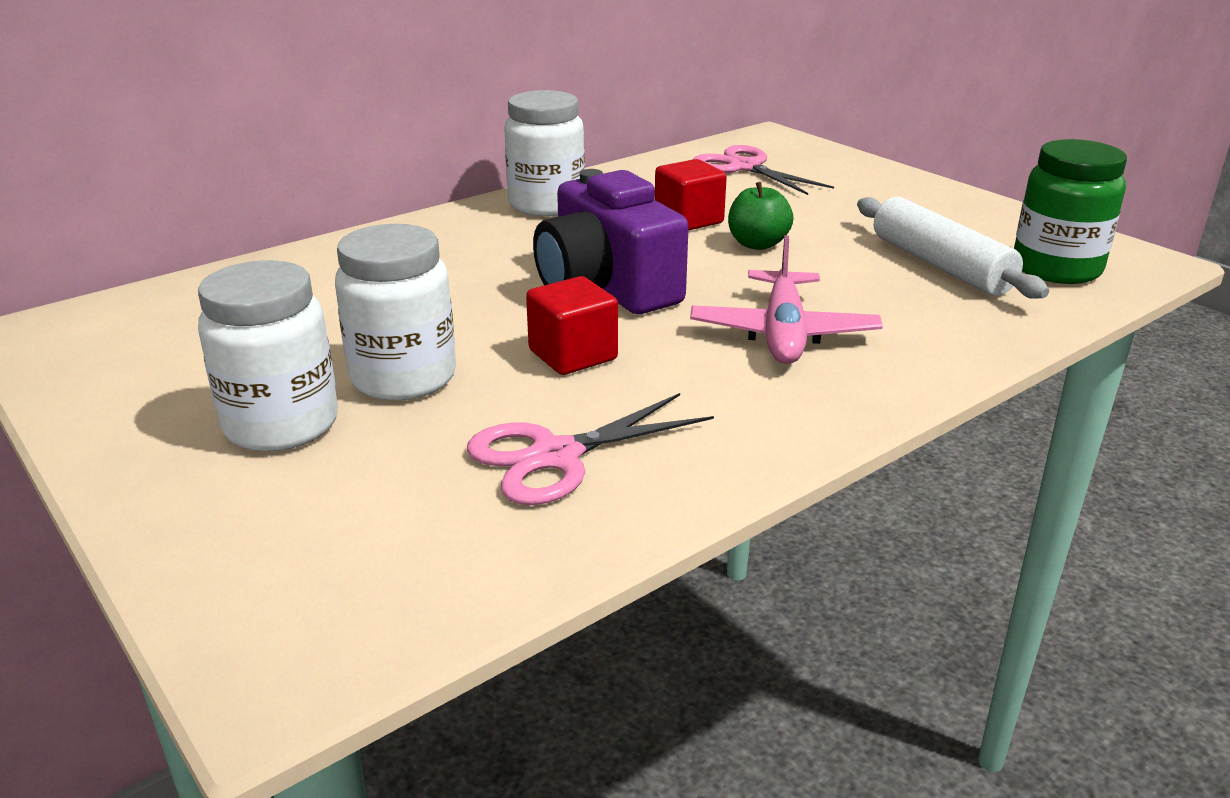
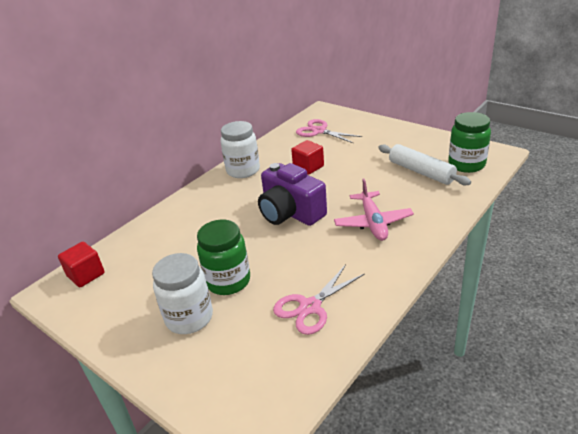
camera: 10 degrees left, 5 degrees up
white jar [335,224,456,401] -> green jar [197,220,250,295]
red cube [526,276,618,375] -> red cube moved to [58,242,105,287]
green apple [728,182,793,250] -> none

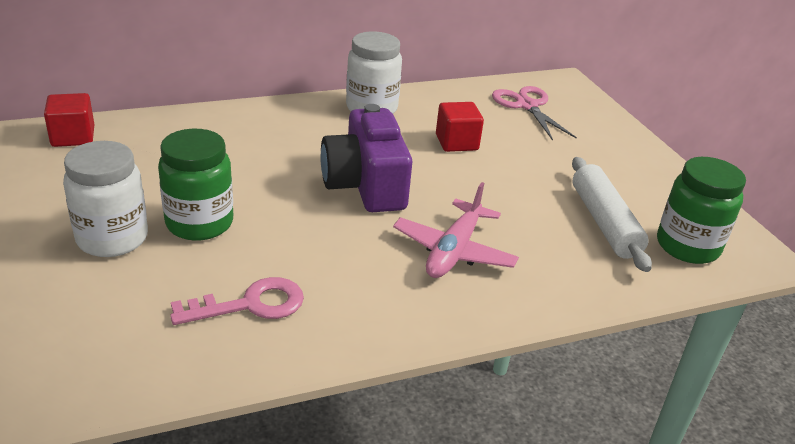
camera: 25 degrees right, 0 degrees up
pink scissors [273,265,365,335] -> pink key [170,277,304,325]

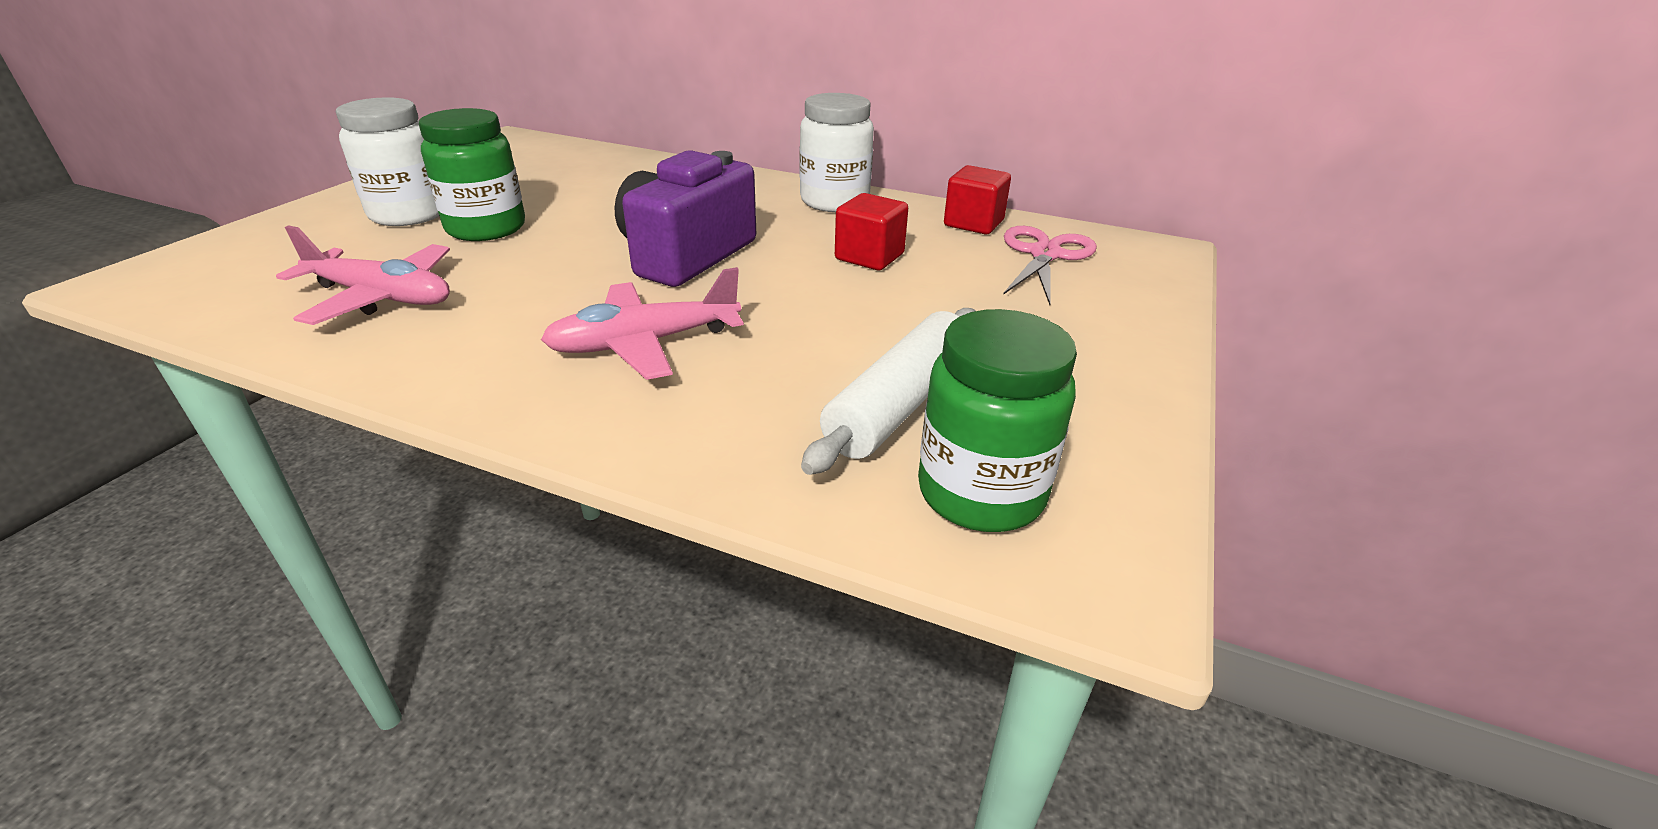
camera: 45 degrees right, 0 degrees up
red cube [44,93,94,147] -> red cube moved to [944,165,1011,234]
pink key [170,277,304,325] -> pink plane [276,225,450,325]

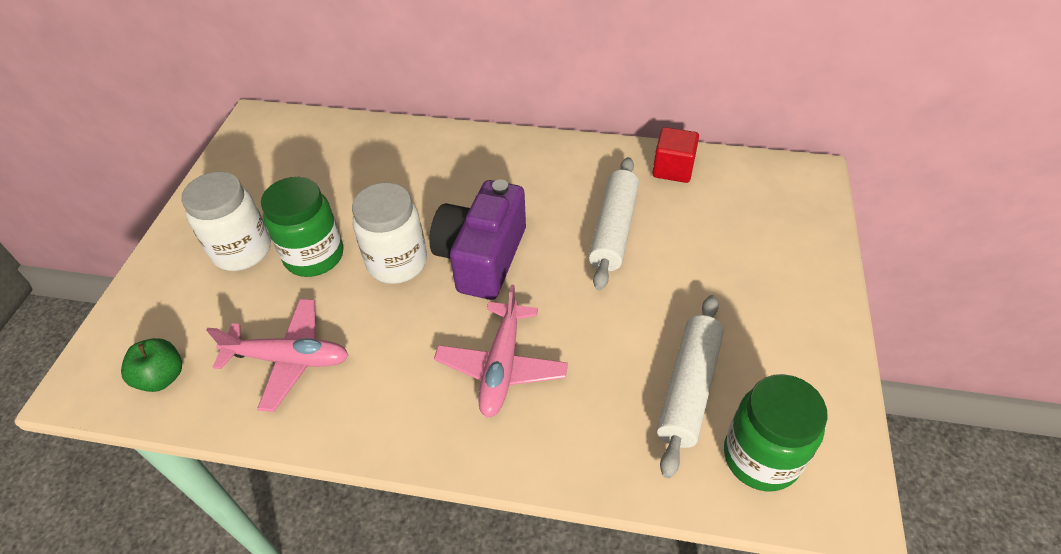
camera: 10 degrees left, 15 degrees up
pink plane [541,267,744,380] -> pink plane turned 45 degrees counterclockwise [434,284,568,418]
white jar [800,93,874,212] -> white jar moved to [352,183,427,284]
red cube [835,193,908,270] -> white rolling pin [589,157,639,290]
pink scissors [1003,226,1097,305] -> none
none -> green apple [121,338,182,392]

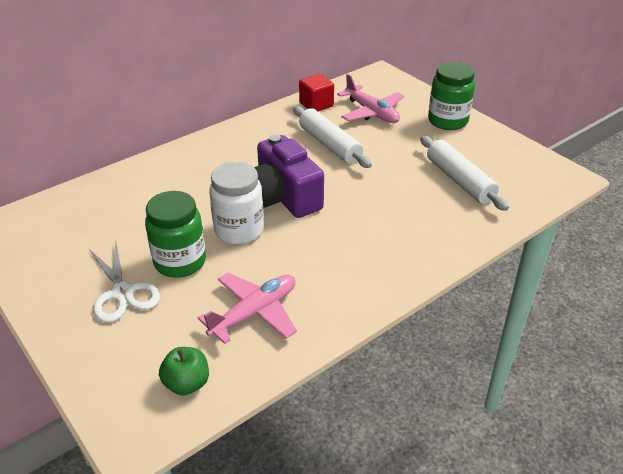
camera: 50 degrees left, 10 degrees down
white jar [181,172,271,271] -> white scissors [89,240,160,323]
pink plane [434,284,568,418] -> pink plane moved to [337,74,404,123]
green jar [724,374,828,491] -> green jar moved to [428,62,475,130]

